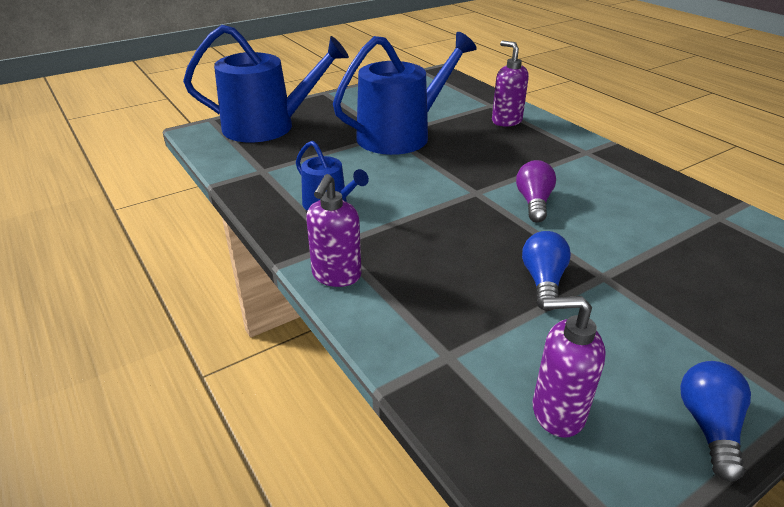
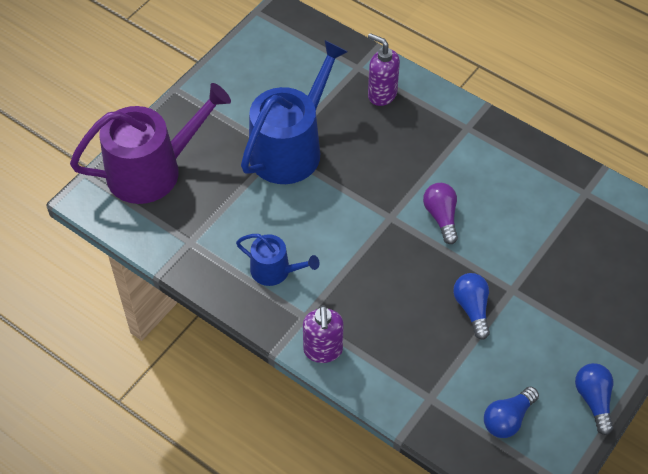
camera: 20 degrees left, 20 degrees up
blue watering can [183,25,349,143] -> purple watering can [70,83,231,204]
purple soap dispenser [533,296,606,438] -> blue light bulb [484,386,539,438]

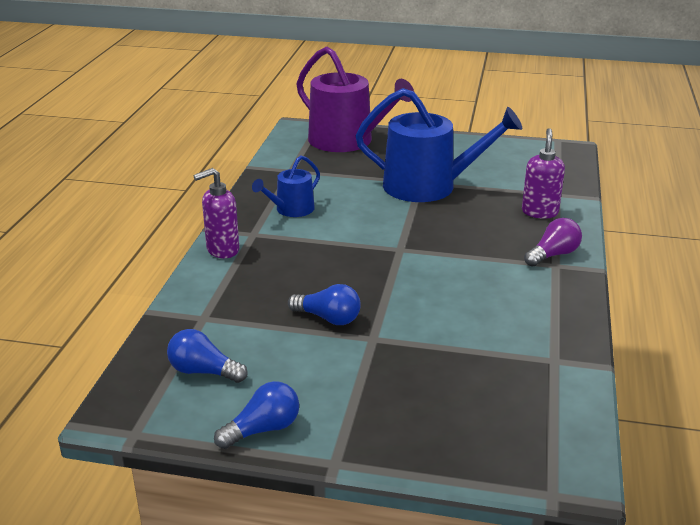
camera: 65 degrees right, 25 degrees down
blue watering can [236,234,319,286] -> blue watering can turned 45 degrees clockwise [252,156,320,217]
purple light bulb [423,183,458,244] -> purple light bulb moved to [524,218,582,267]
blue light bulb [453,273,490,340] -> blue light bulb turned 60 degrees clockwise [288,284,361,325]

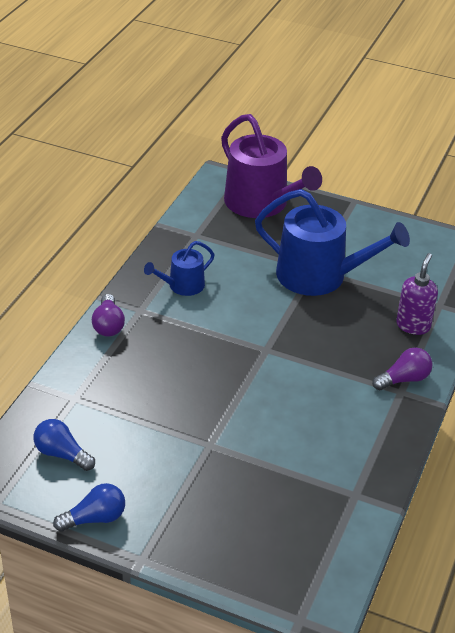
camera: 10 degrees right, 10 degrees up
purple soap dispenser [193,168,239,258] -> purple light bulb [92,294,125,337]
blue light bulb [288,284,361,325] -> none

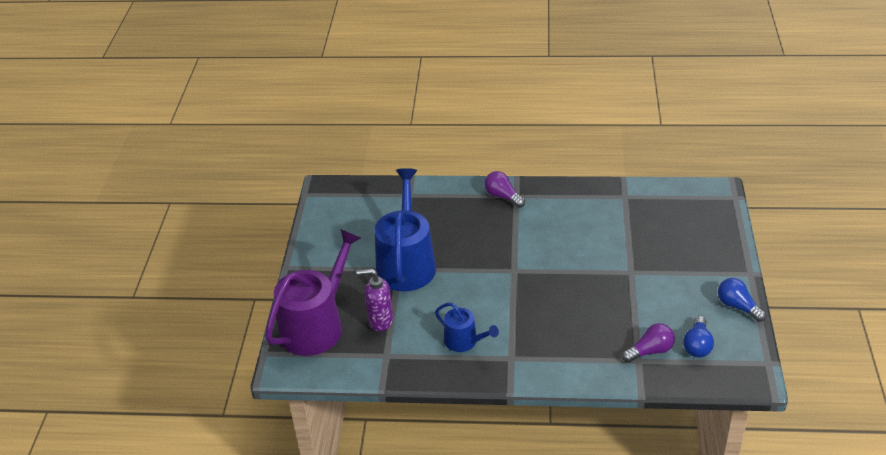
camera: 105 degrees left, 0 degrees up
purple light bulb [92,294,125,337] -> purple light bulb moved to [622,323,675,363]
purple soap dispenser [396,253,438,335] -> purple soap dispenser moved to [356,269,393,331]

